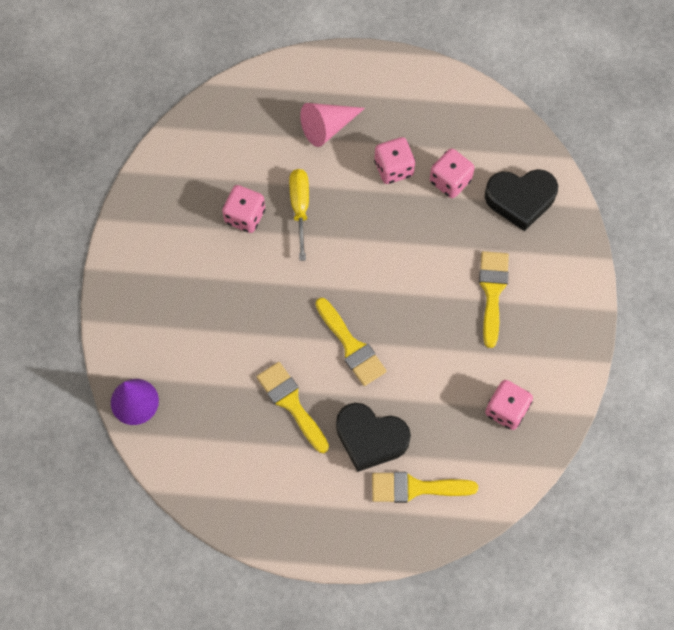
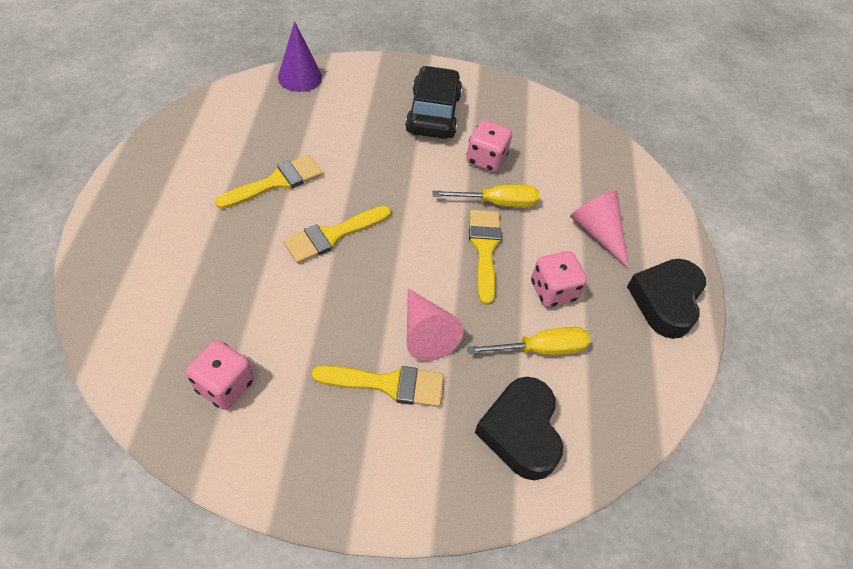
camera: 85 degrees right, 15 degrees down
black heart [336,403,411,472] -> black heart moved to [627,259,706,339]
yellow brush [372,472,478,503] -> yellow brush moved to [469,210,501,305]
pink dice [430,148,475,198] -> yellow screwdriver [467,327,590,355]
none -> black car [405,65,462,139]
none -> pink cone [407,289,463,361]

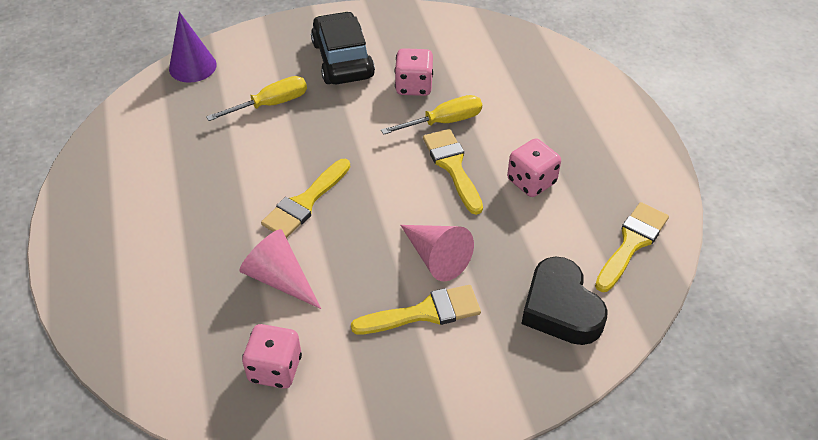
camera: 15 degrees left, 5 degrees down
yellow brush [215,155,323,209] -> yellow brush moved to [595,202,669,292]
yellow screwdriver [467,327,590,355] -> yellow screwdriver moved to [206,76,307,121]
pink cone [570,191,629,269] -> pink cone moved to [239,229,321,309]
black heart [627,259,706,339] -> none

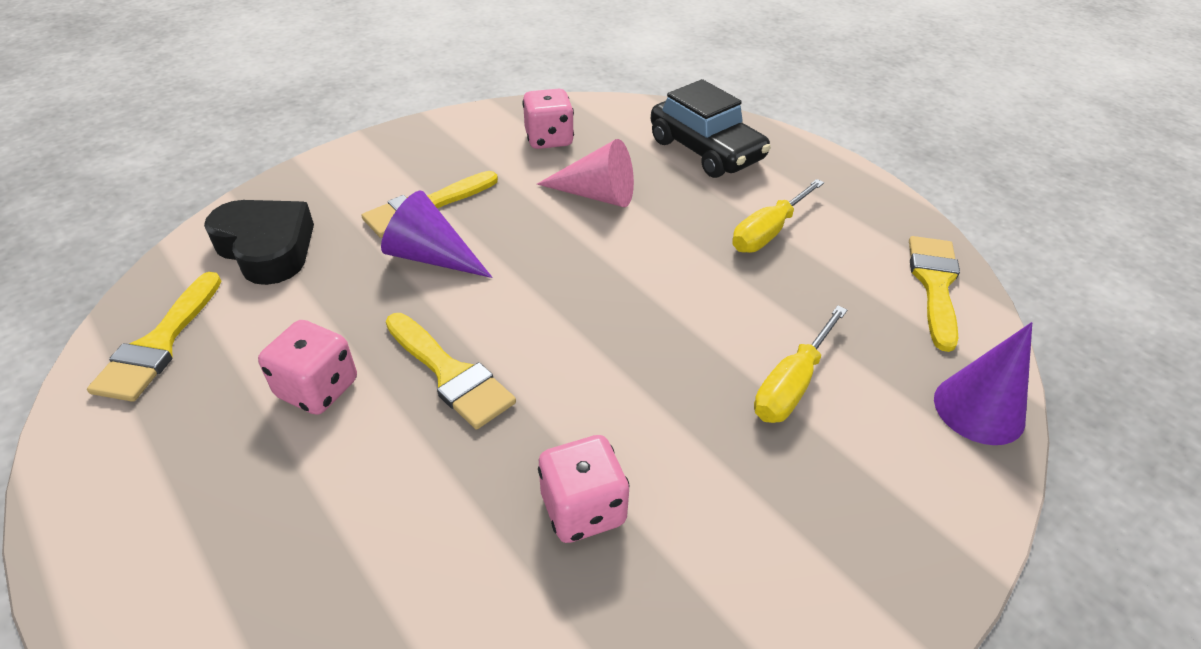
camera: 155 degrees right, 5 degrees down
yellow brush [261,159,350,238] -> yellow brush moved to [909,236,960,352]
black car [311,11,375,84] -> black car moved to [651,79,771,178]
yellow screwdriver [381,95,482,135] -> yellow screwdriver moved to [732,179,824,253]
pink cone [401,225,474,281] -> purple cone [381,191,493,278]

